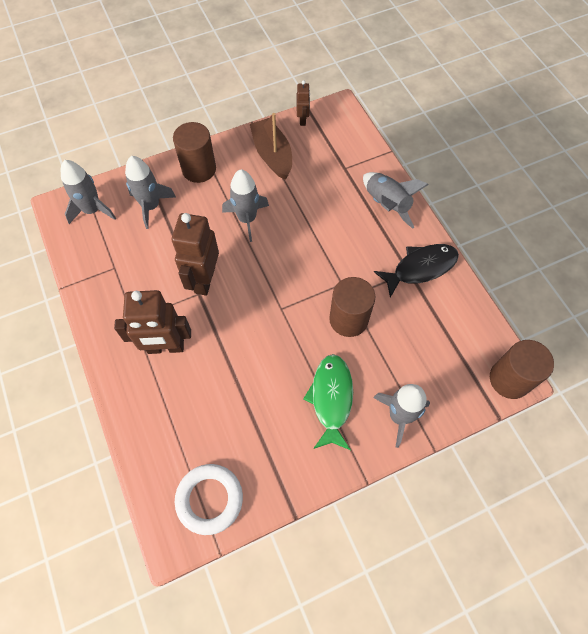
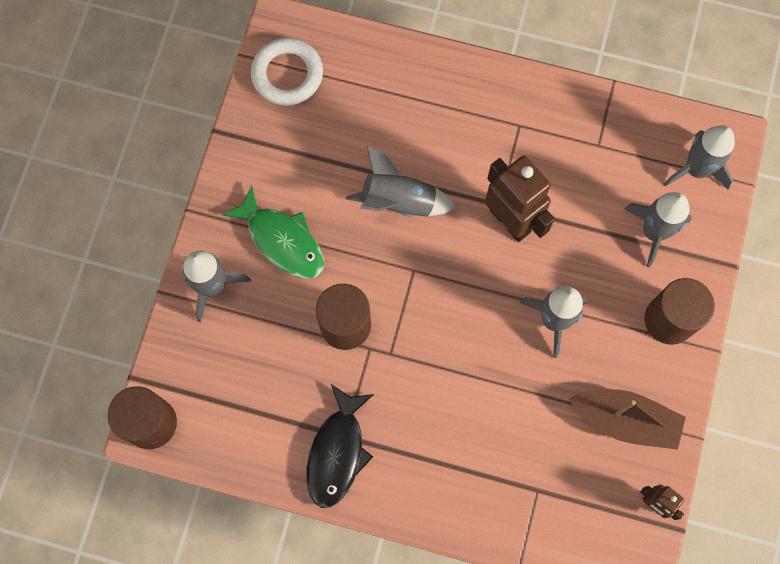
camera: 130 degrees right, 10 degrees up
brown robot [114,290,191,354] -> none
grey rocket [363,172,429,229] -> grey rocket moved to [346,146,457,217]

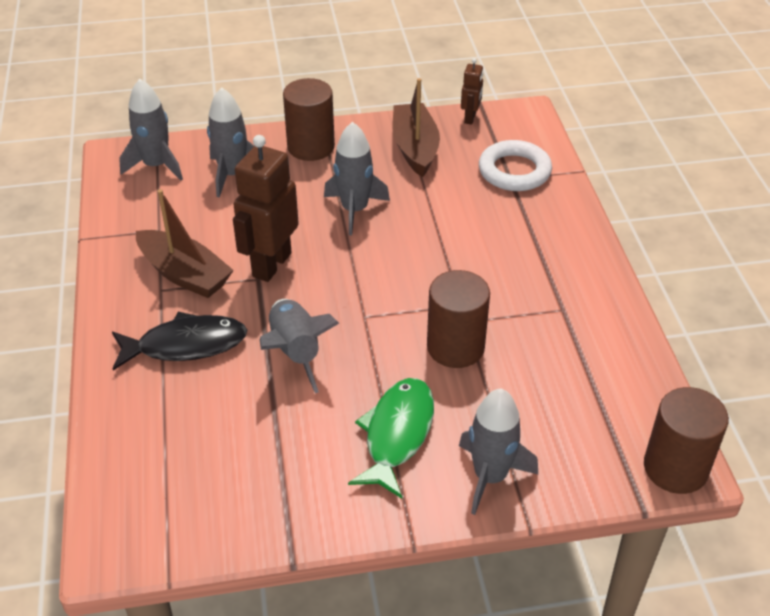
camera: 115 degrees left, 30 degrees down
white ring [251,38,323,106] -> white ring moved to [479,140,552,191]
black fish [307,384,374,508] -> black fish moved to [112,312,247,370]
none -> brown boat [136,189,234,298]

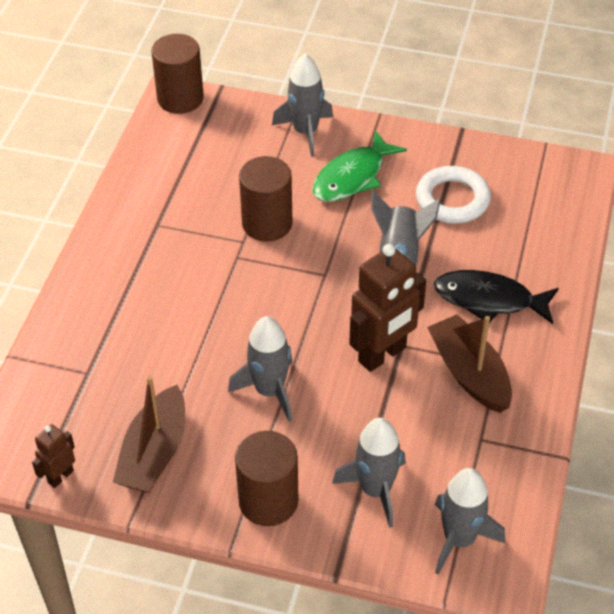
camera: 155 degrees left, 5 degrees up
white ring [479,140,552,191] -> white ring moved to [416,166,491,224]

